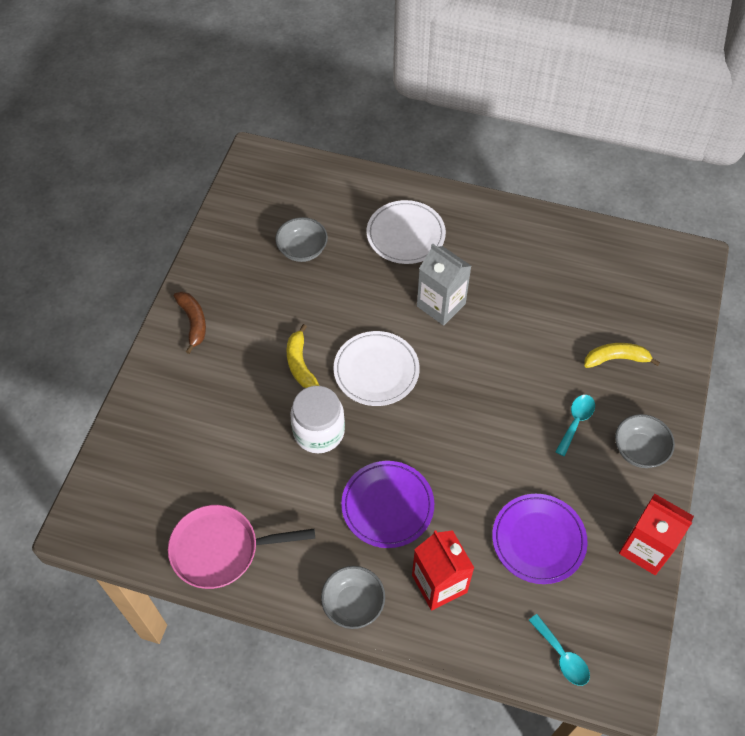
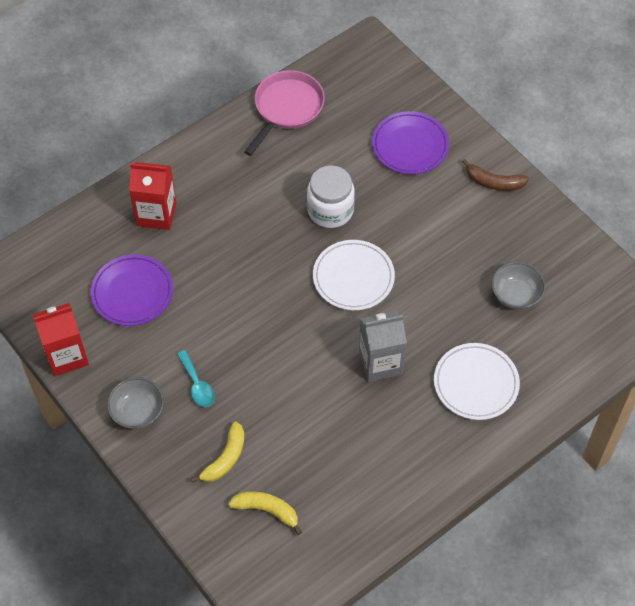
camera: 125 degrees right, 0 degrees up
yellow banana [287,324,319,388] -> yellow banana moved to [228,492,302,535]
grey bowl [321,566,385,629] -> none
purple plate [341,461,434,548] -> purple plate moved to [372,111,449,175]
turquoise spoon [528,614,590,686] -> none

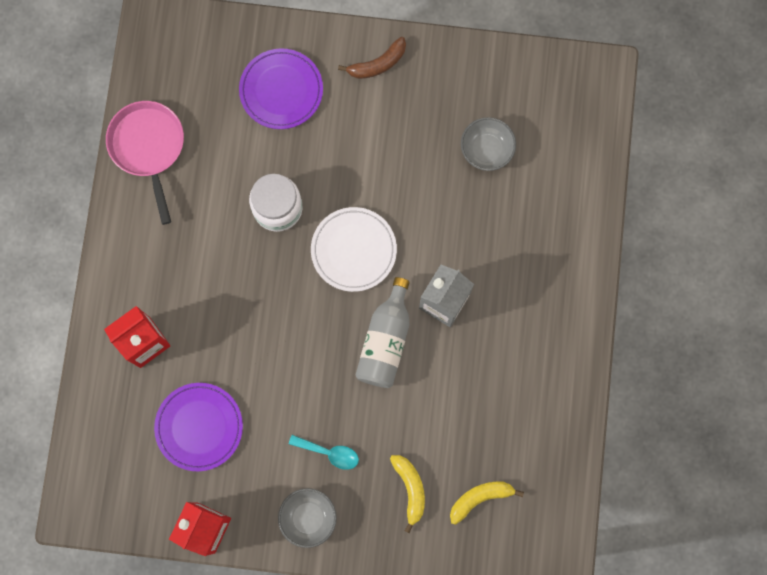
camera: 45 degrees left, 20 degrees up
white plate [434,343,520,420] -> none
none -> grey bottle [355,277,410,388]

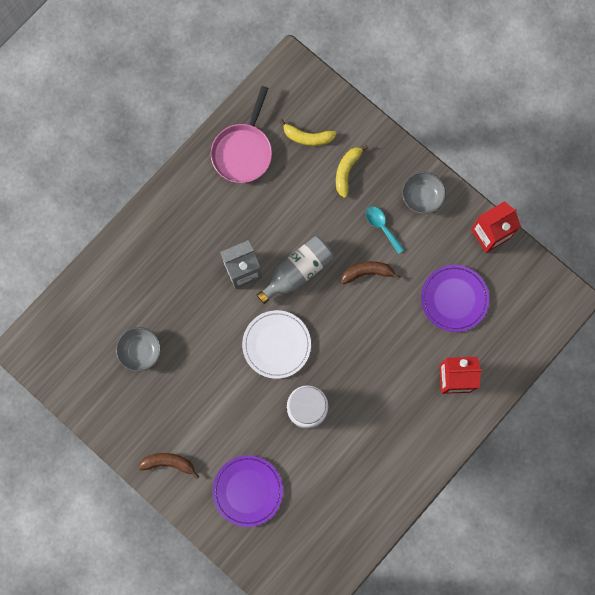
camera: 145 degrees left, 0 degrees up
pink pan [106,101,184,225] -> pink pan moved to [211,86,272,183]
none -> brown banana [341,261,400,284]

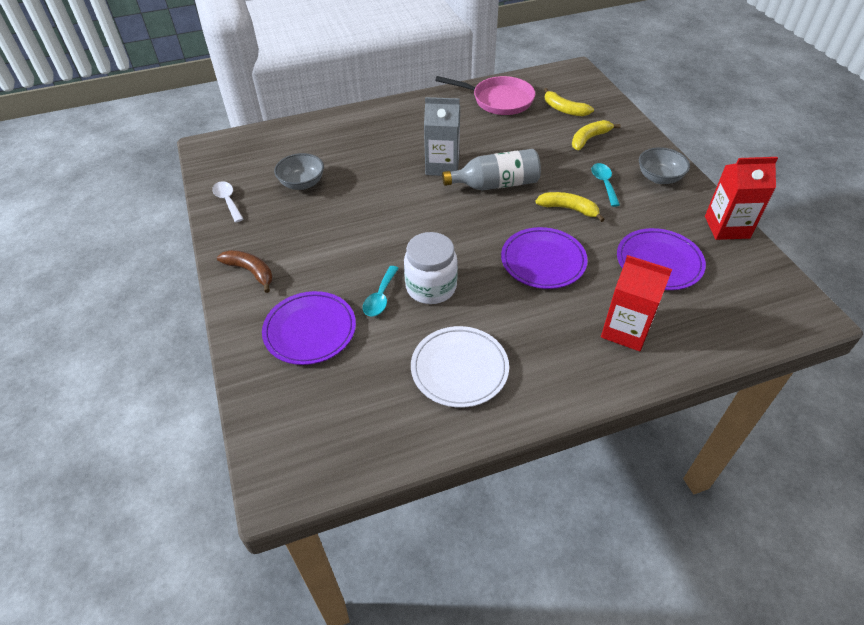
camera: 30 degrees right, 30 degrees down
pink pan [211,86,272,183] -> pink pan turned 120 degrees counterclockwise [435,76,535,115]
white plate [242,310,311,379] -> white plate moved to [411,326,509,408]
brown banana [341,261,400,284] -> yellow banana [535,192,605,222]
none -> white spoon [212,181,243,222]
none -> turquoise spoon [363,266,399,317]
none -> purple plate [501,227,588,289]

